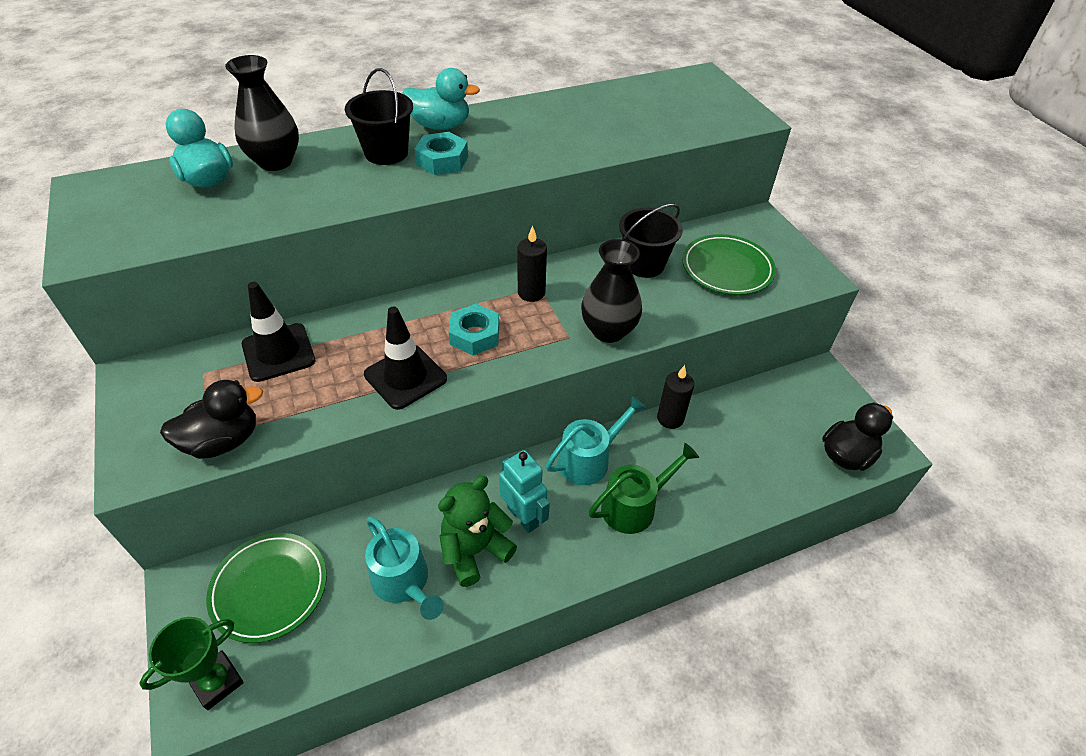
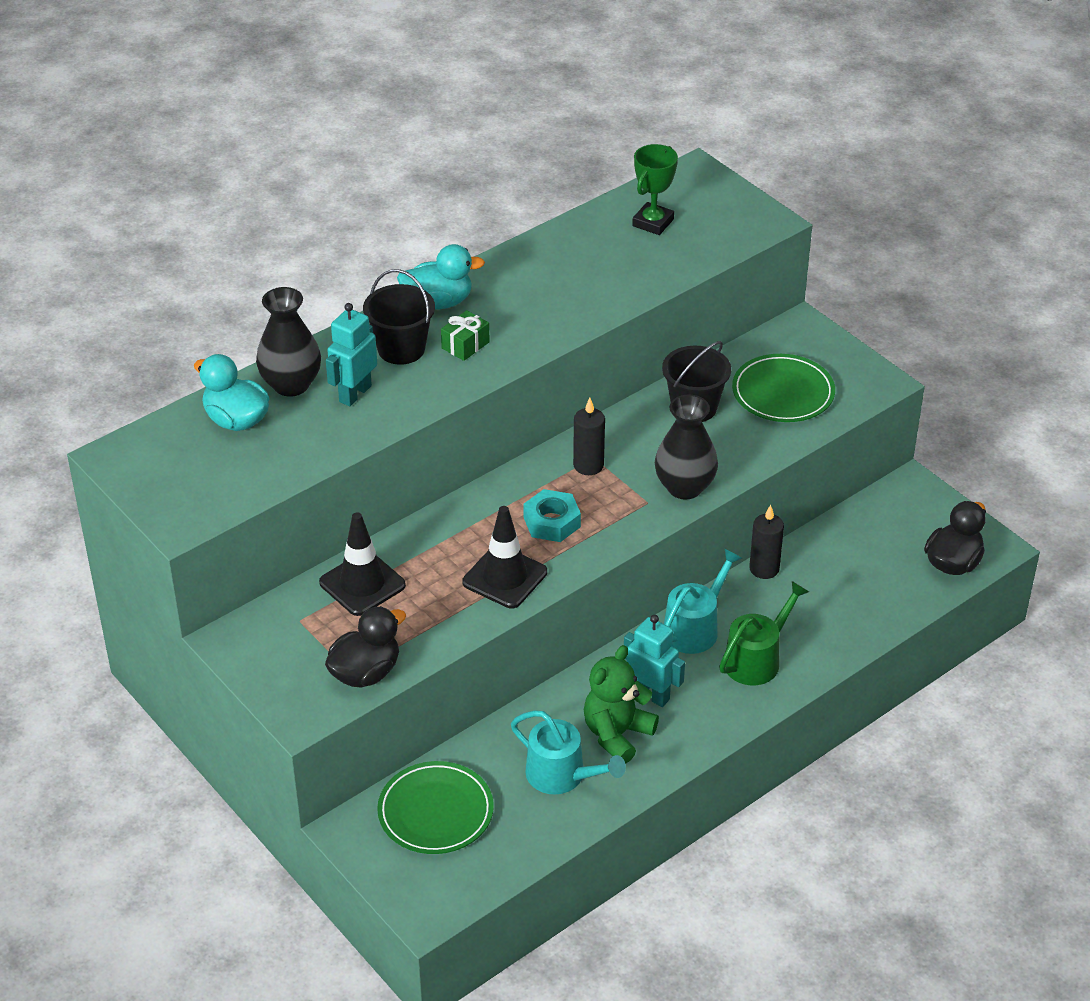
camera: 15 degrees left, 5 degrees down
green trophy [139,617,244,710] -> green trophy moved to [632,144,678,235]
turquoise nut [414,132,468,175] -> green gift [441,310,490,361]
none -> turquoise robot [326,303,377,406]

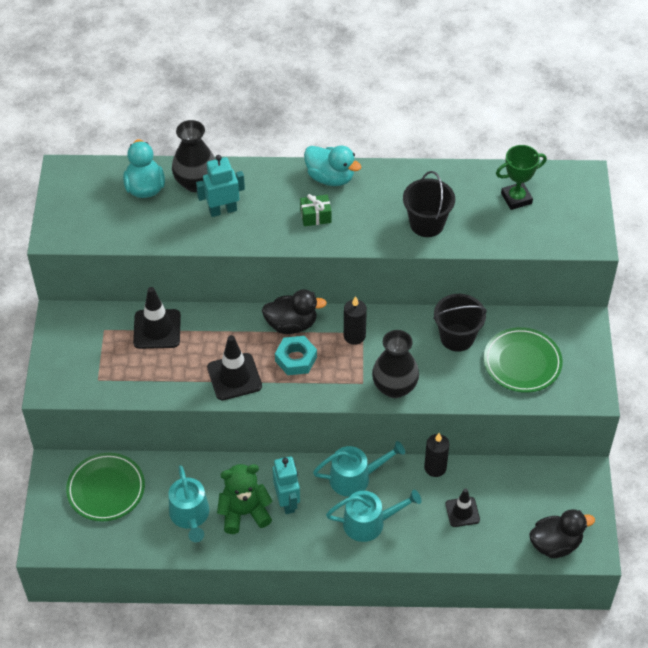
camera: 40 degrees right, 10 degrees up
black duck [325,606,406,688] -> black duck moved to [262,289,327,334]
black bucket [363,269,435,365] -> black bucket moved to [403,171,455,237]
green watering can [719,581,809,685] -> turquoise watering can [326,490,421,542]
none -> black traffic cone [445,489,480,527]

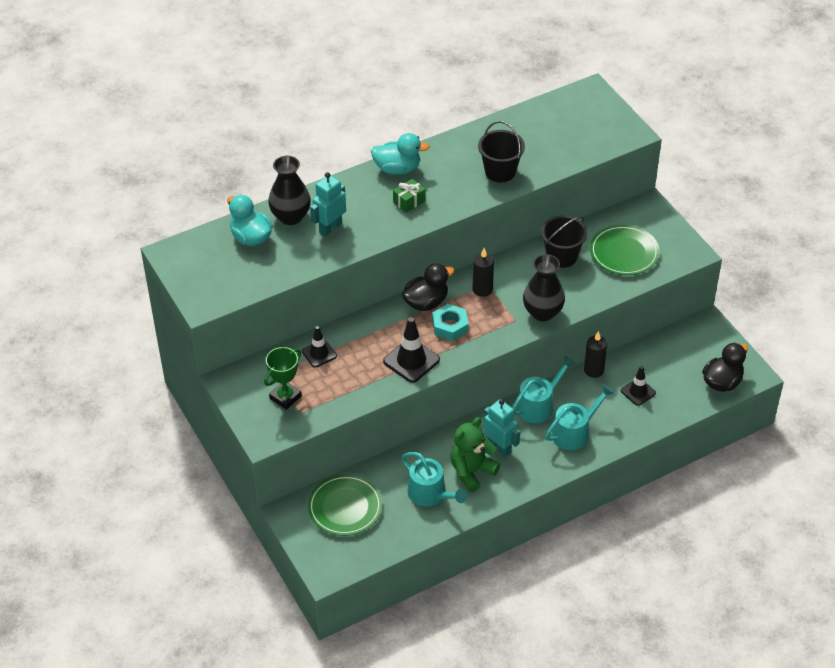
camera: 30 degrees left, 5 degrees down
black traffic cone [133,287,181,349] -> black traffic cone [302,326,337,368], size x0.64
green trophy [496,145,547,210] -> green trophy moved to [264,347,302,410]

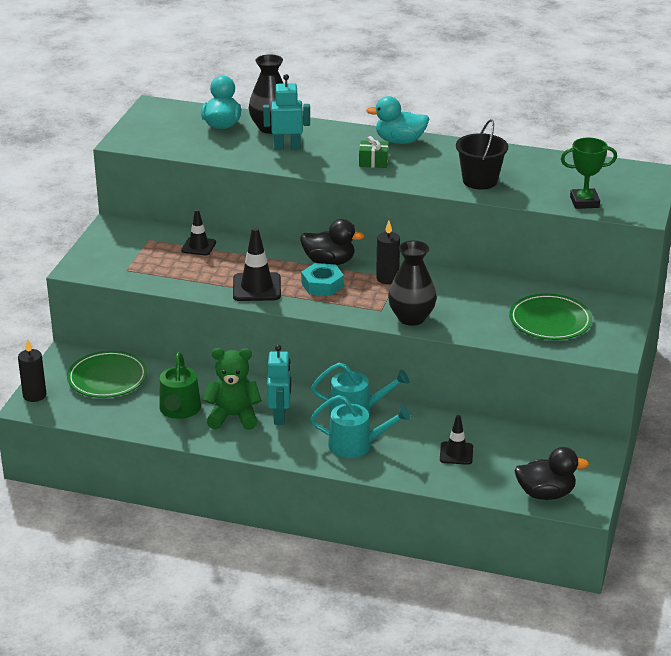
camera: 45 degrees right, 15 degrees down
green trophy [264,347,302,410] -> green trophy moved to [561,138,617,209]
turquoise duck [371,133,430,175] -> turquoise duck turned 135 degrees clockwise [366,96,430,144]
turquoise watering can [401,452,467,507] -> green watering can [159,352,201,419]
black bucket [541,215,587,268] -> none
black candle [584,331,607,378] -> black candle moved to [18,338,46,402]

